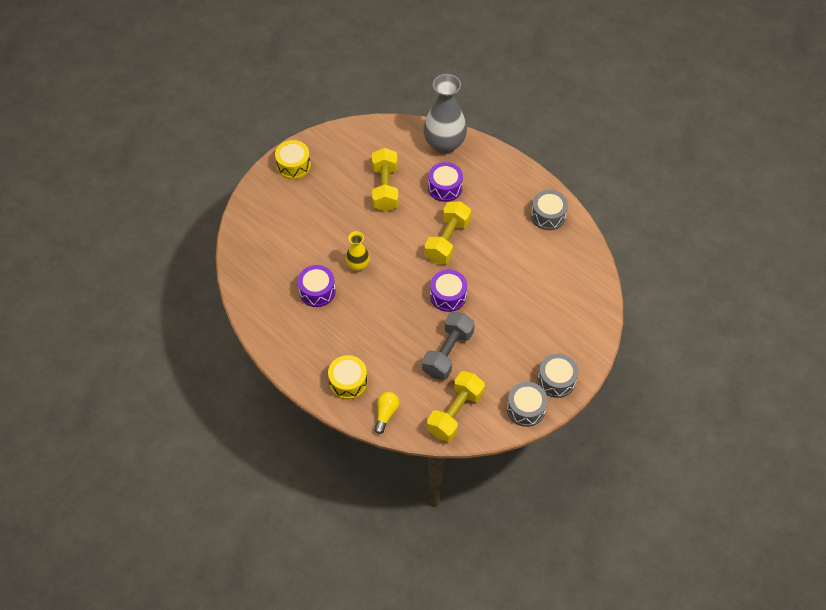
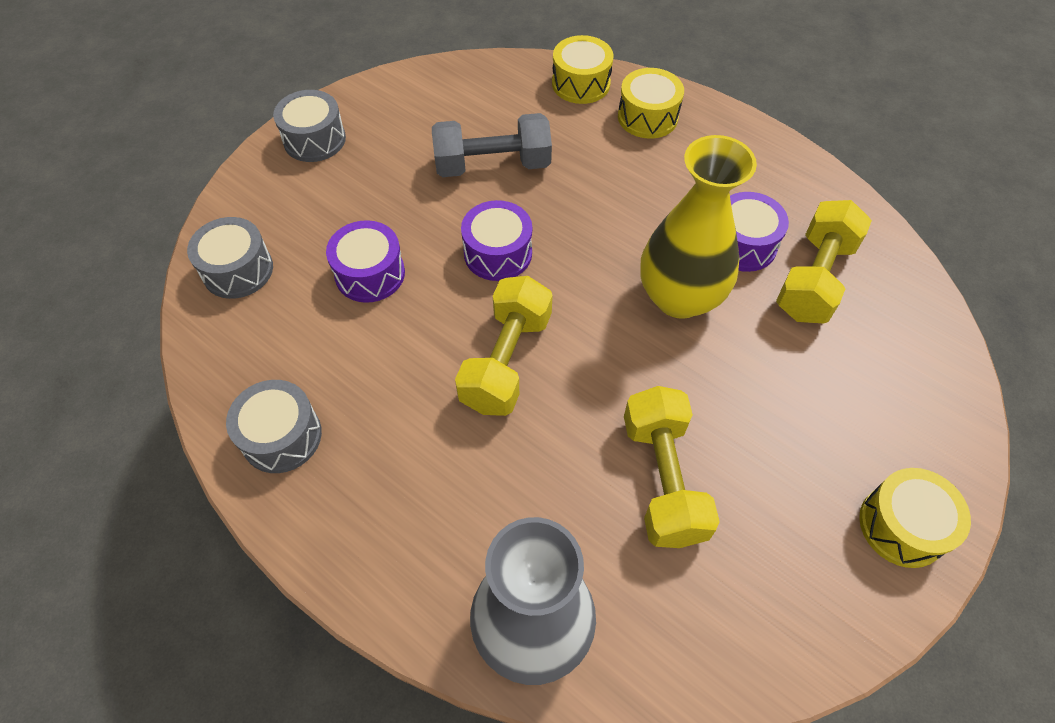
camera: 175 degrees right, 0 degrees up
yellow vase [346,231,370,271] -> yellow vase [641,135,757,319], size x1.92
yellow light bulb [374,392,399,434] -> yellow drum [552,35,614,104]
grey dumbbell [422,312,475,380] -> grey dumbbell turned 60 degrees clockwise [432,113,552,177]
yellow dumbbell [427,371,485,442] -> yellow dumbbell moved to [776,200,872,323]
purple drum [428,162,463,202] -> purple drum moved to [326,220,405,303]
grey drum [507,382,548,427] -> grey drum moved to [187,217,273,299]

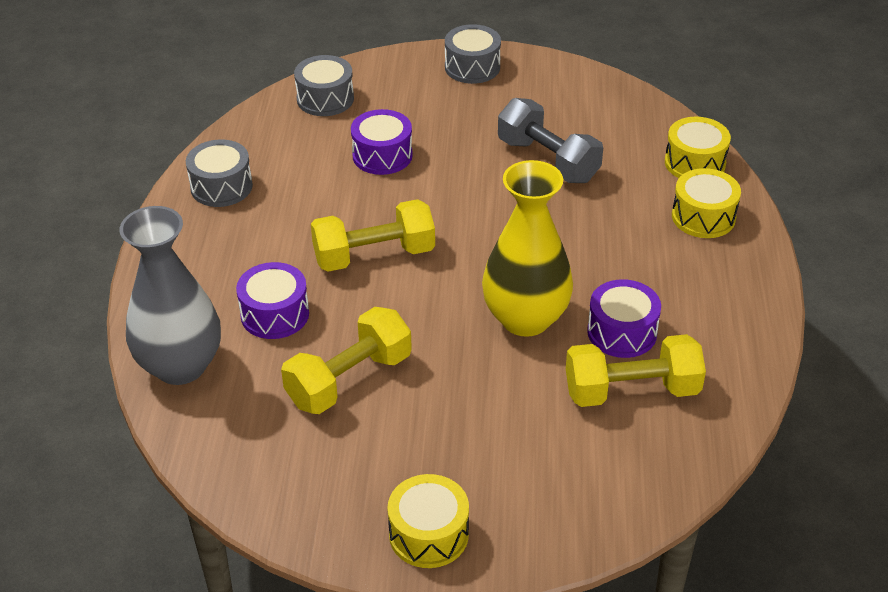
camera: 55 degrees right, 15 degrees down
purple drum [461,200,532,281] -> purple drum moved to [236,262,309,339]

